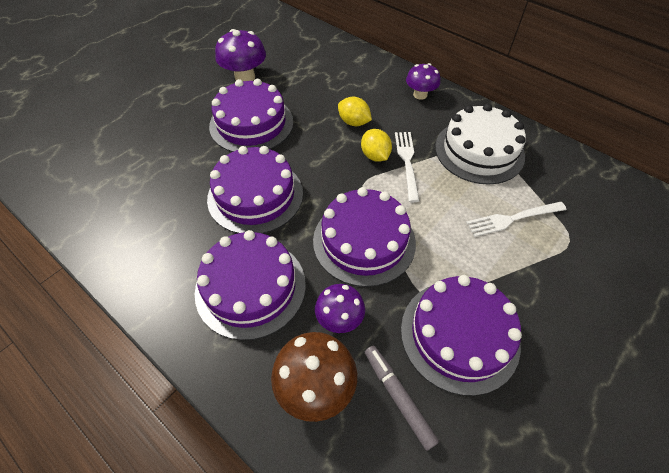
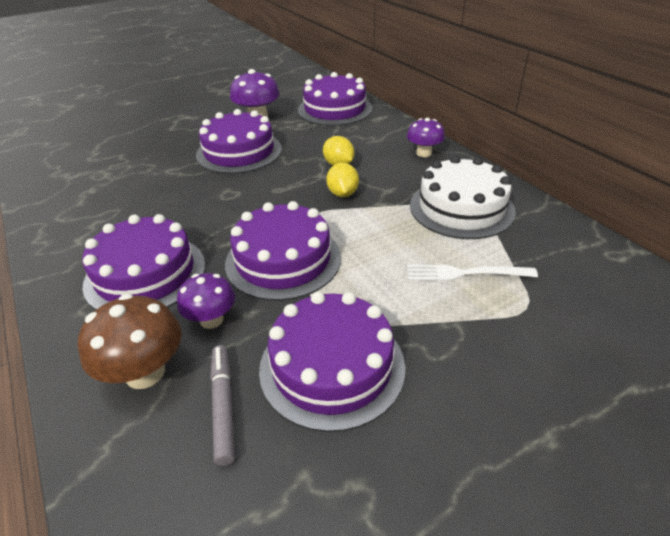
camera: 20 degrees right, 15 degrees down
purple cake [207,146,303,234] -> purple cake moved to [298,72,372,126]
white fork [395,132,419,202] -> none

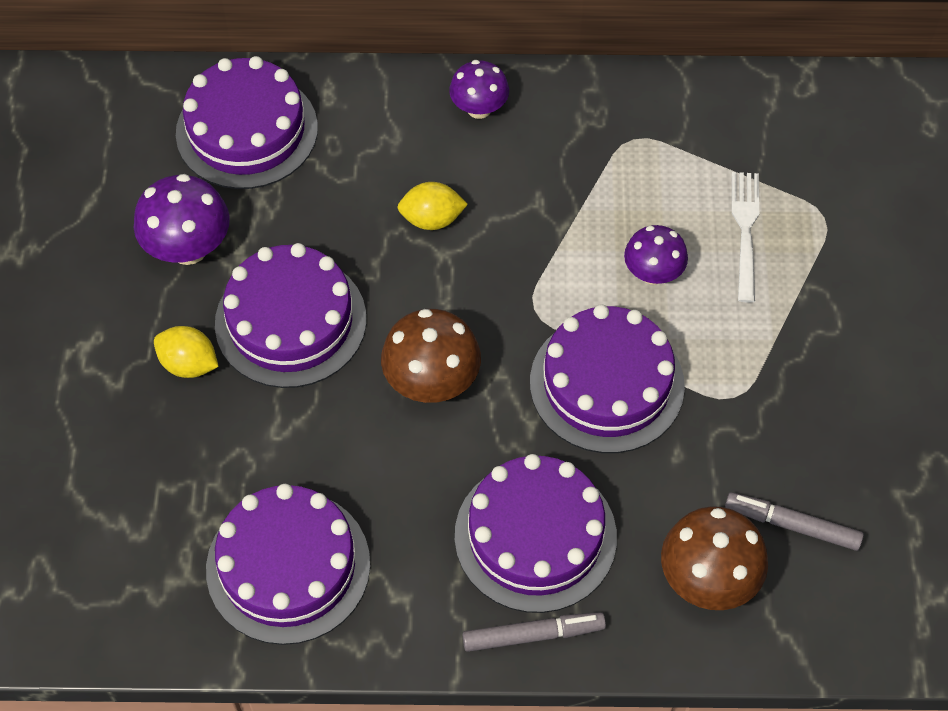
camera: 60 degrees left, 20 degrees up
purple mushroom [177,273,235,329] -> purple mushroom moved to [624,225,688,285]
purple cake [259,292,405,432] -> purple cake moved to [206,484,370,645]
yellow lemon [326,163,359,197] -> yellow lemon moved to [154,326,219,378]
white fork [407,264,538,281] -> white fork turned 150 degrees clockwise [732,172,759,303]
white cake [410,156,516,239] -> none
none -> brown mushroom [381,309,481,403]
none -> grey marker [463,612,606,652]

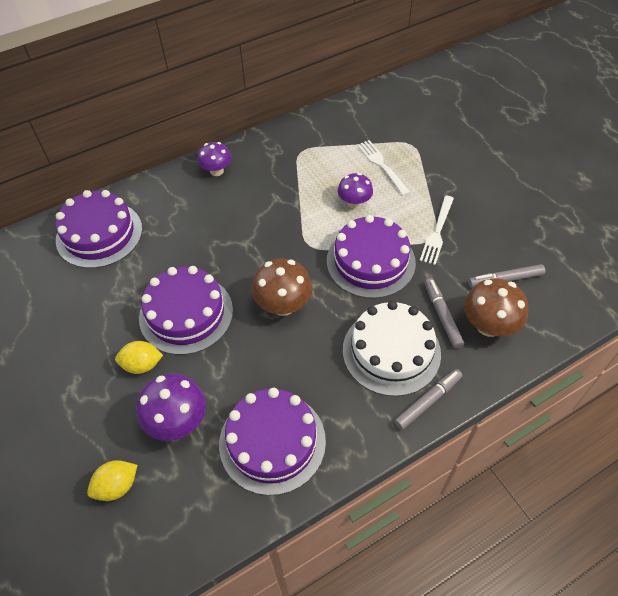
camera: 30 degrees left, 5 degrees down
purple mushroom [134,174,230,265] -> purple mushroom moved to [137,373,206,441]
yellow lemon [397,182,468,230] -> yellow lemon moved to [87,460,137,501]
purple cake [455,454,617,613] -> white cake [343,301,441,396]
none -> white fork [420,196,454,265]
none -> grey marker [425,278,464,349]

